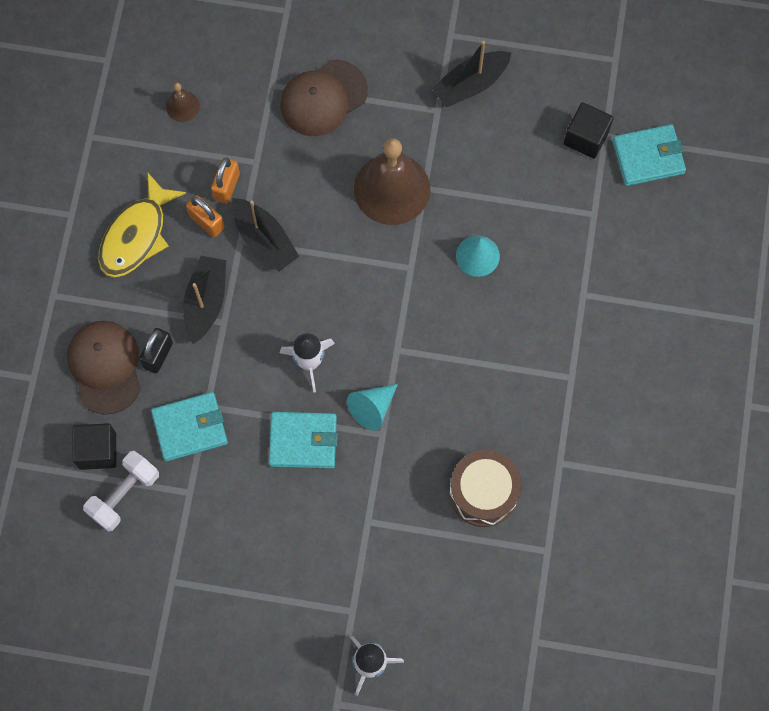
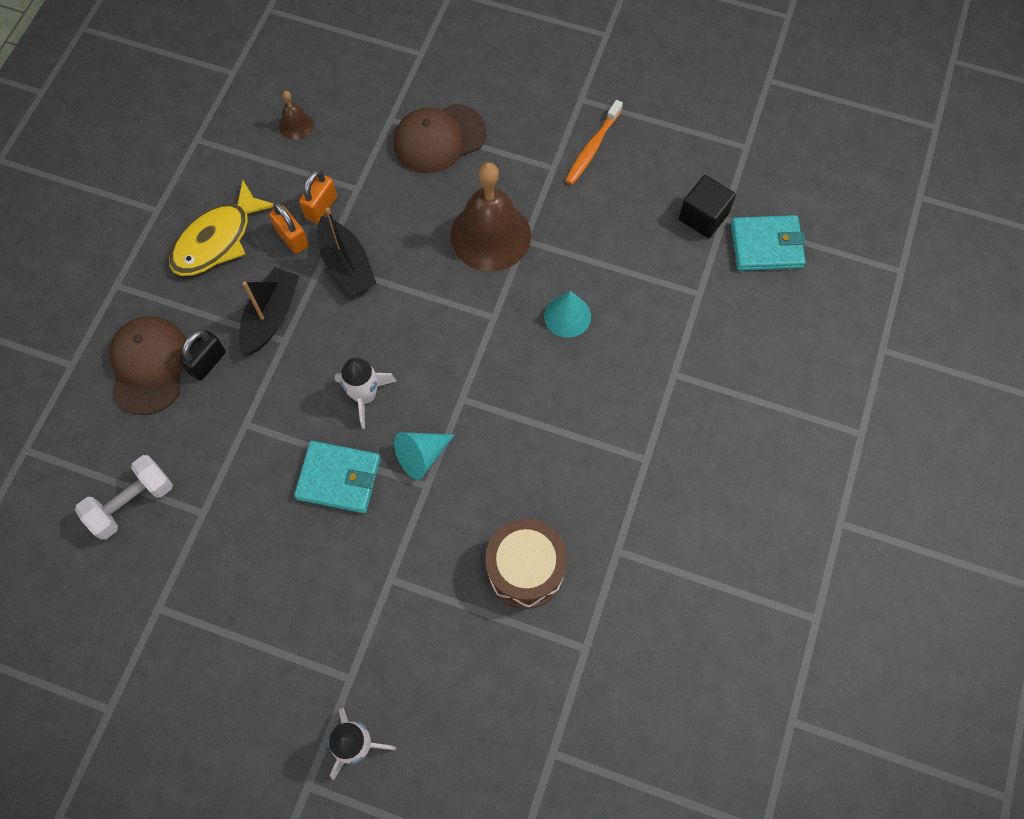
camera: 10 degrees right, 5 degrees down
black cube [73,423,117,470] -> none
turquoise wallet [151,392,228,461] -> none
black boat [432,41,511,107] -> orange toothbrush [565,100,623,185]

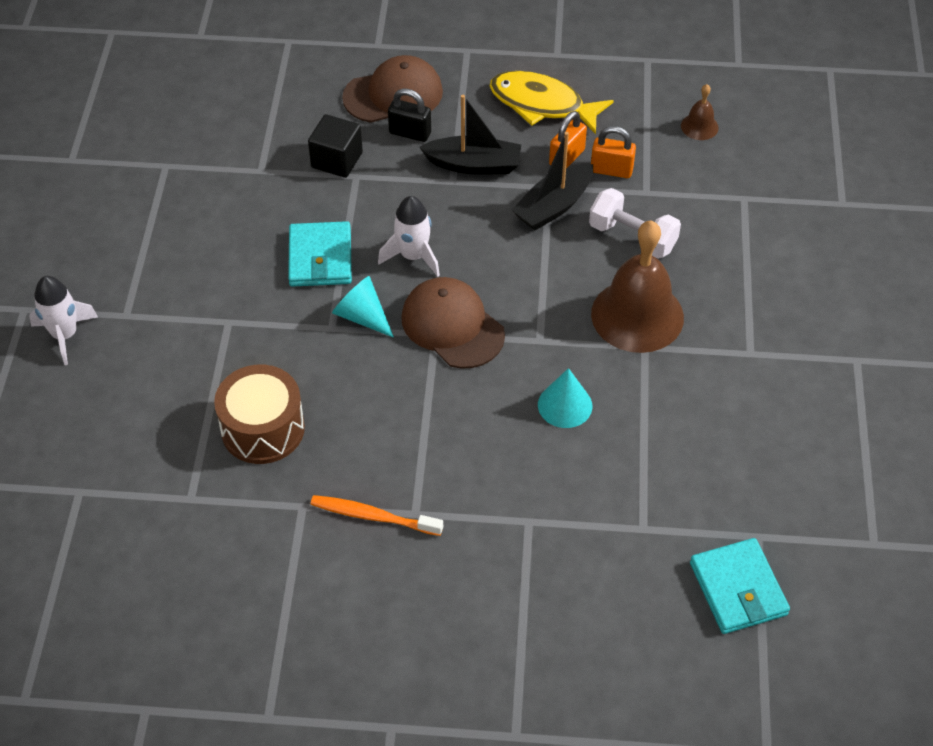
camera: 75 degrees right, 15 degrees down
white dumbbell [75,455,173,540] -> white dumbbell moved to [589,188,681,259]
brown cap [394,104,486,174] -> brown cap moved to [401,277,505,369]
orange toothbrush [565,100,623,185] -> orange toothbrush moved to [310,495,443,536]
black cube [679,175,736,238] -> black cube moved to [308,114,363,178]

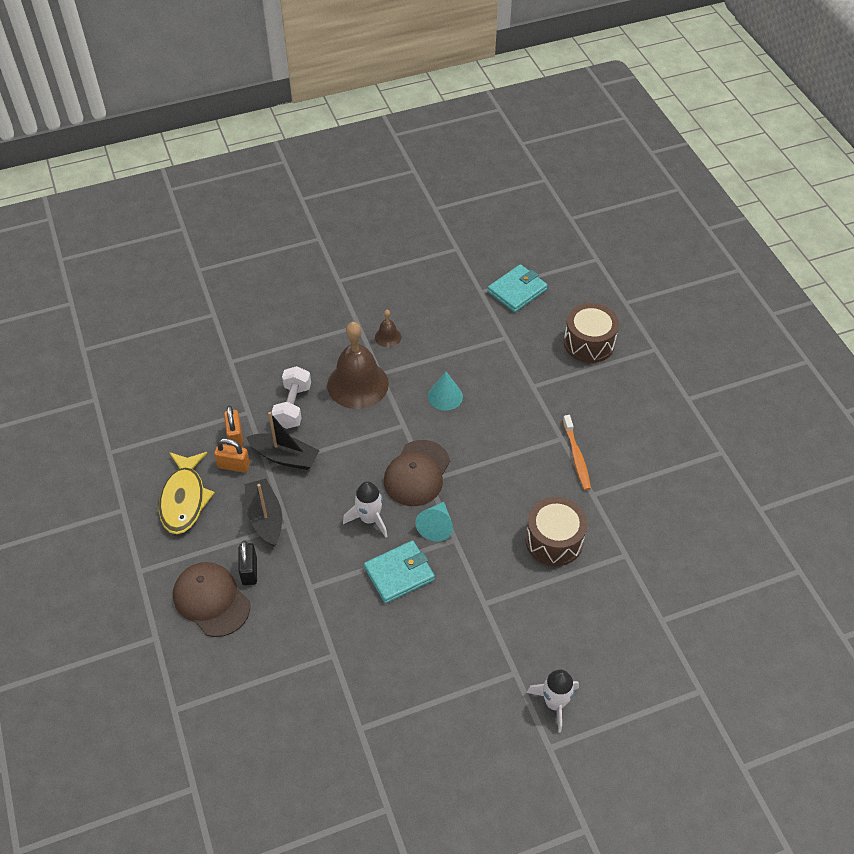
camera: 115 degrees left, 0 degrees up
black cube [308,114,363,178] -> none
brown bell [681,84,719,140] -> brown bell moved to [375,310,401,347]
none -> brown drum [564,303,619,363]

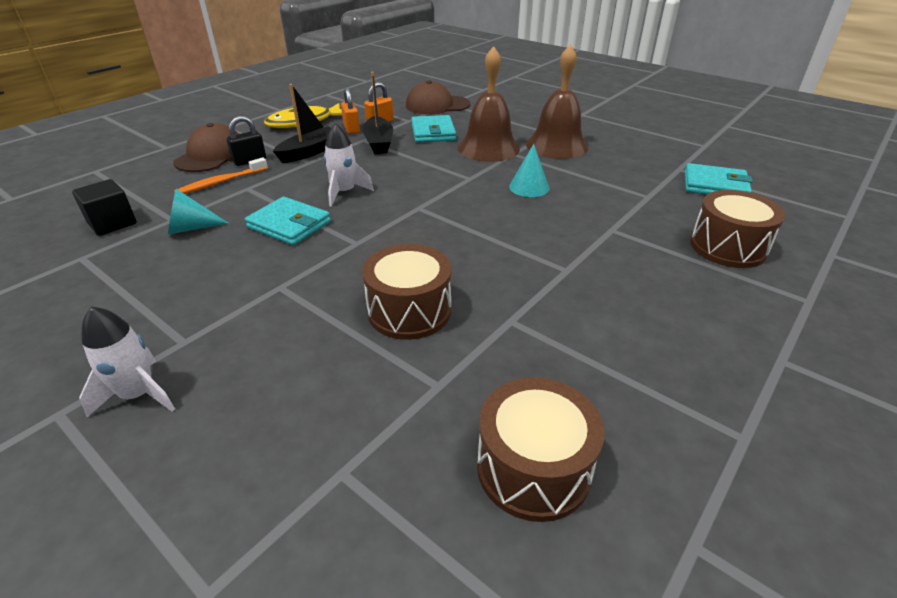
camera: 60 degrees right, 15 degrees down
white dumbbell [272,366,311,429] -> turquoise wallet [411,115,456,142]
brown bell [375,310,401,347] -> brown bell [526,44,588,159], size x2.23
brown cap [384,440,450,506] -> brown cap moved to [406,80,470,114]
turquoise cone [415,502,453,542] -> turquoise cone moved to [168,189,228,234]
orange toothbrush [563,415,591,490] -> orange toothbrush moved to [174,157,268,194]
none -> black cube [72,179,137,236]
none -> brown drum [477,377,604,522]

